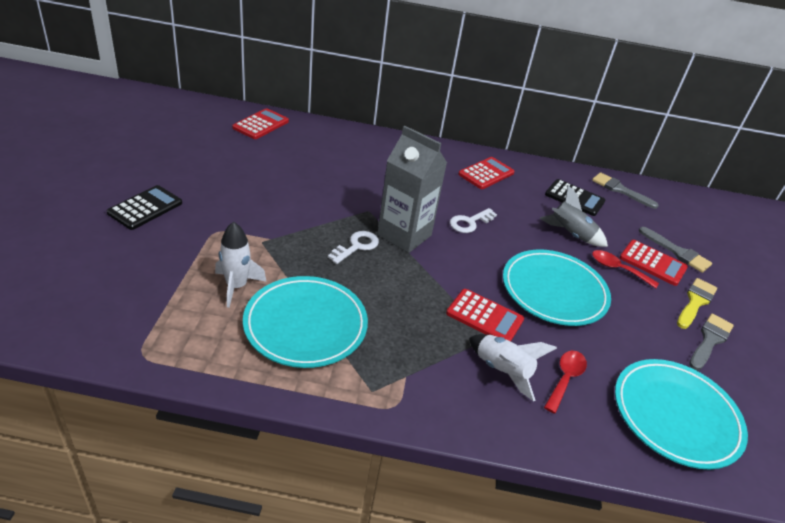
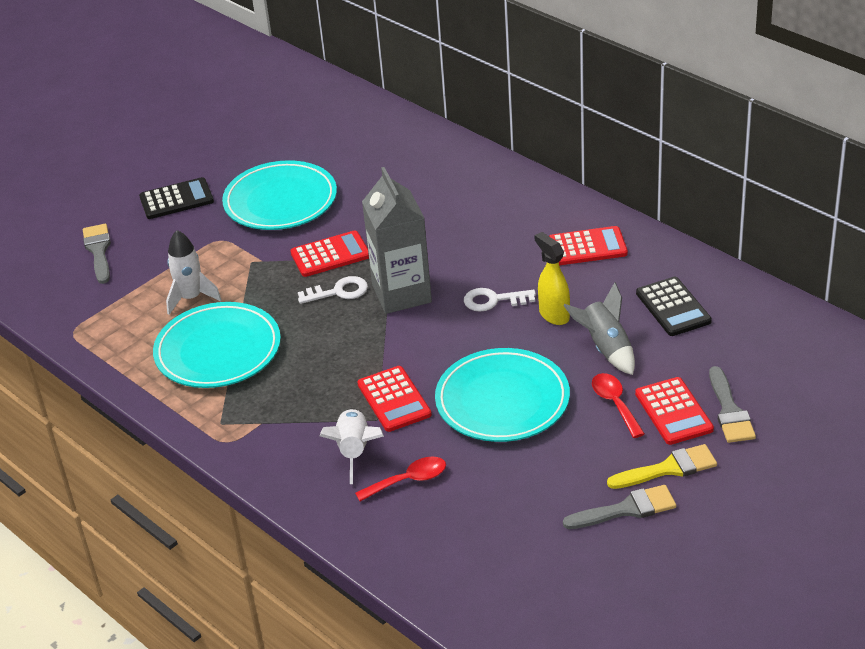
camera: 45 degrees right, 0 degrees up
red calculator [232,108,289,139] -> red calculator moved to [290,230,369,277]
grey brush [592,172,659,209] -> grey brush moved to [83,224,111,284]
turquoise plate [615,359,748,469] -> turquoise plate moved to [222,160,337,230]
none -> yellow spray bottle [534,232,570,325]

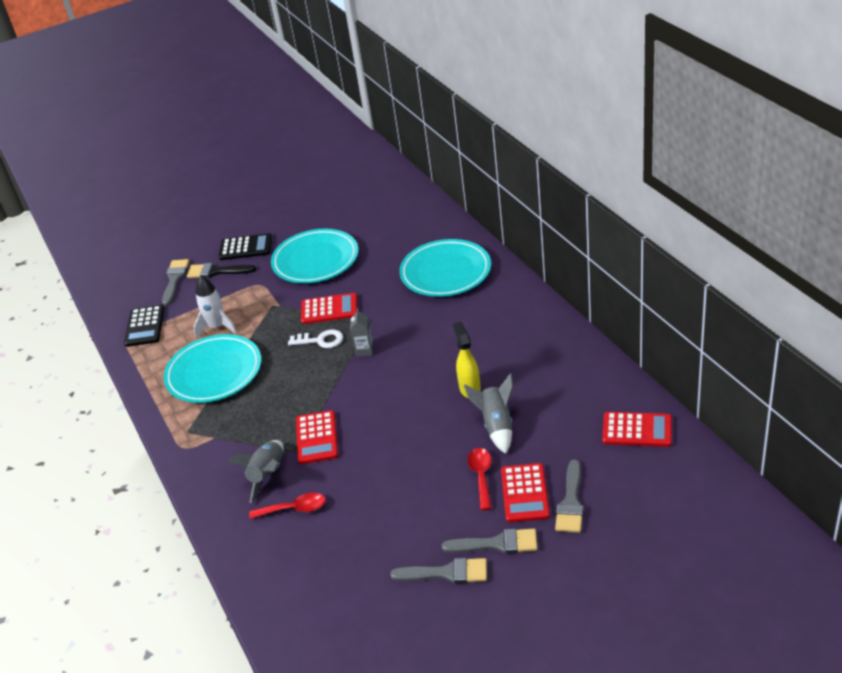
camera: 20 degrees right, 0 degrees up
white rocket [320,408,384,484] -> grey rocket [227,440,284,503]
grey carton [362,167,432,314] -> grey carton [350,308,374,357], size x0.44
turquoise plate [435,348,570,442] -> turquoise plate moved to [399,239,491,297]
white key [464,288,536,312] -> none
red calculator [549,226,628,265] -> red calculator moved to [602,412,672,447]
yellow brush [607,444,717,489] -> grey brush [442,529,538,554]
black calculator [636,277,712,336] -> black calculator moved to [124,305,165,347]
none -> black brush [187,263,256,278]

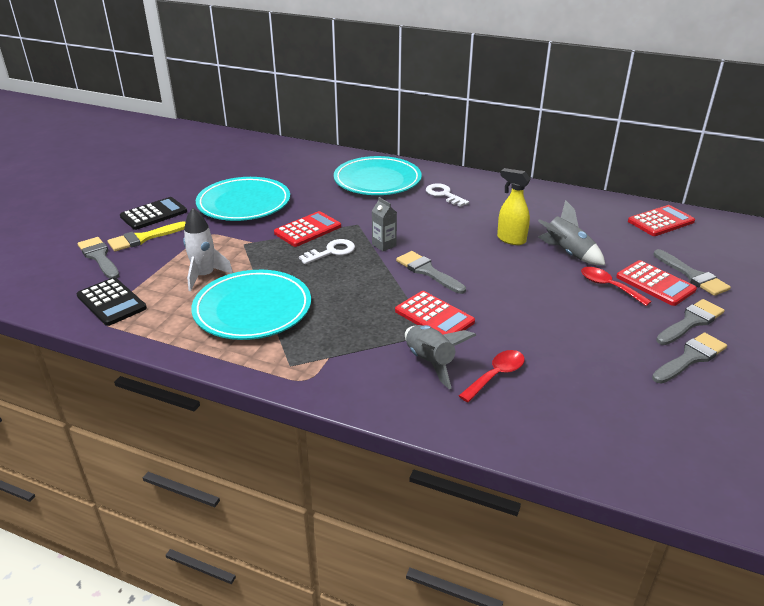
camera: 45 degrees left, 5 degrees down
black brush [187,263,256,278] -> yellow brush [107,221,186,252]
none -> grey brush [396,251,466,294]
none -> white key [426,183,469,207]

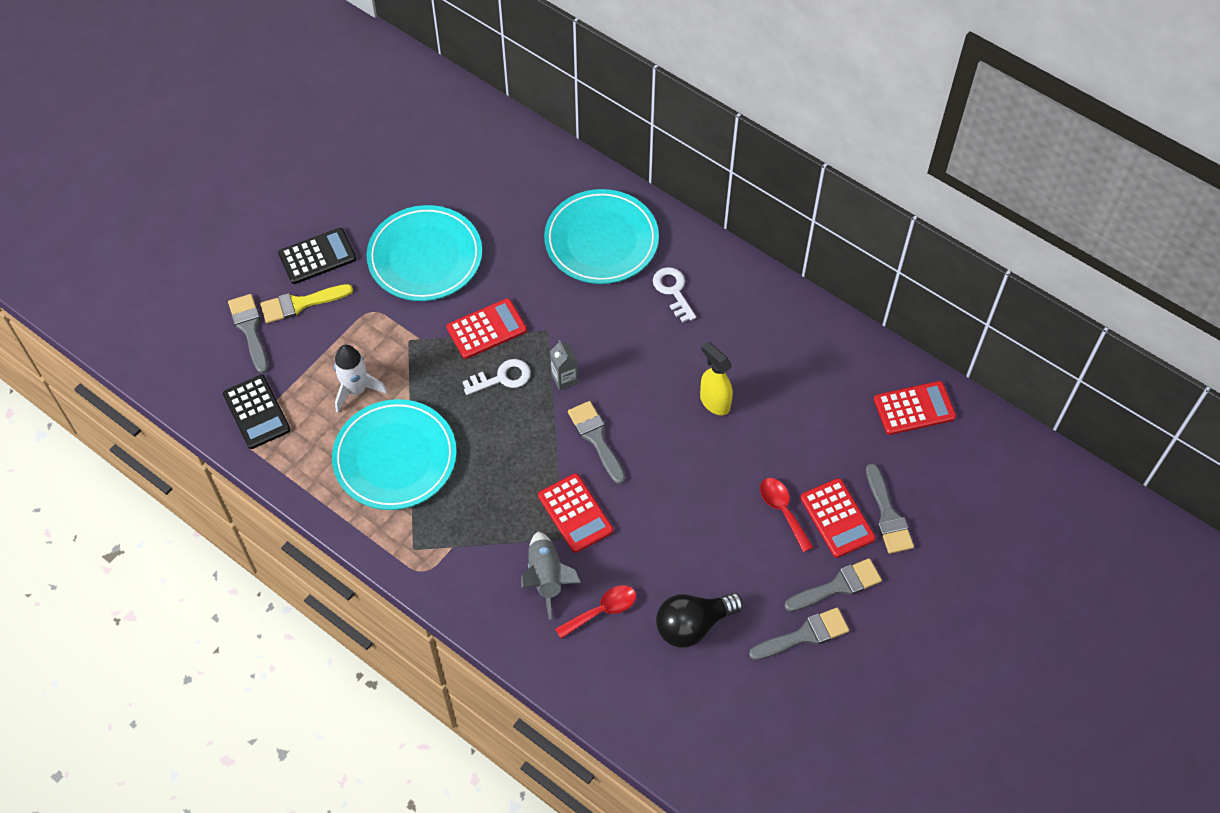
camera: 15 degrees right, 25 degrees up
grey rocket [538,200,605,265] -> none
none -> black light bulb [656,593,744,648]

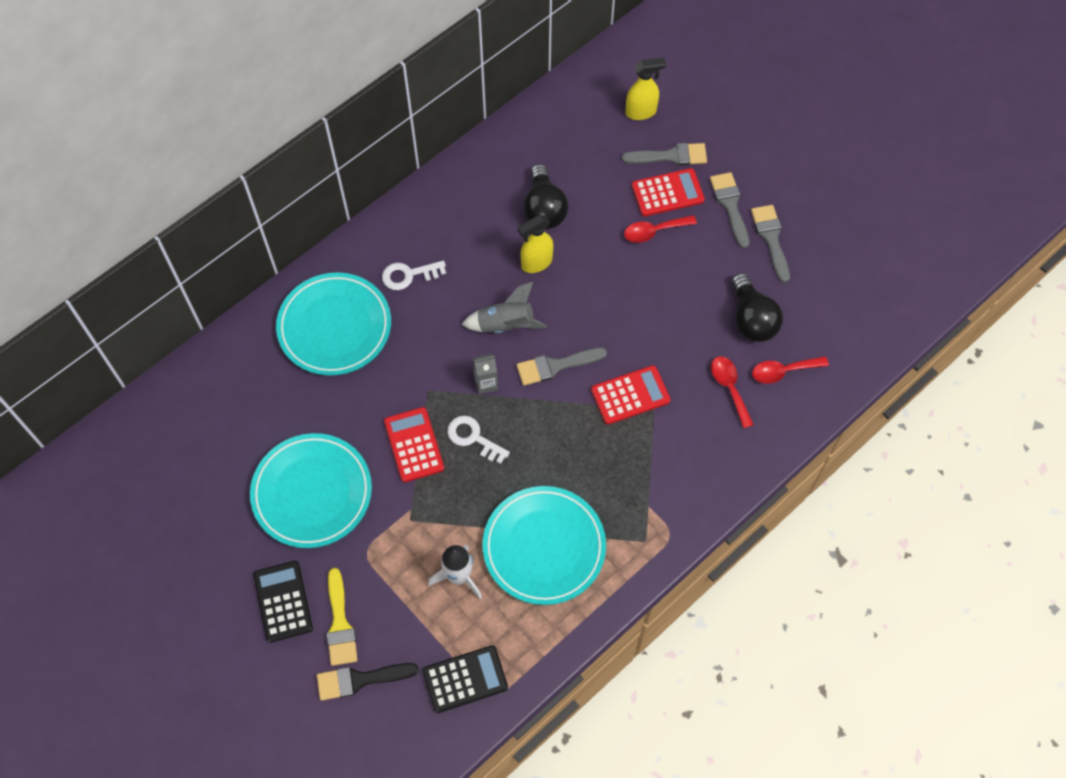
camera: 80 degrees left, 5 degrees up
grey brush [228,294,268,373] -> black brush [317,663,419,701]
white key [463,359,531,395] -> white key turned 45 degrees counterclockwise [447,416,510,464]
grey rocket [521,532,581,620] -> grey rocket moved to [461,282,547,333]
red calculator [874,381,956,435] -> none
none -> black light bulb [524,164,568,229]
none -> yellow spray bottle [625,57,666,120]
none -> red spoon [752,356,829,384]

